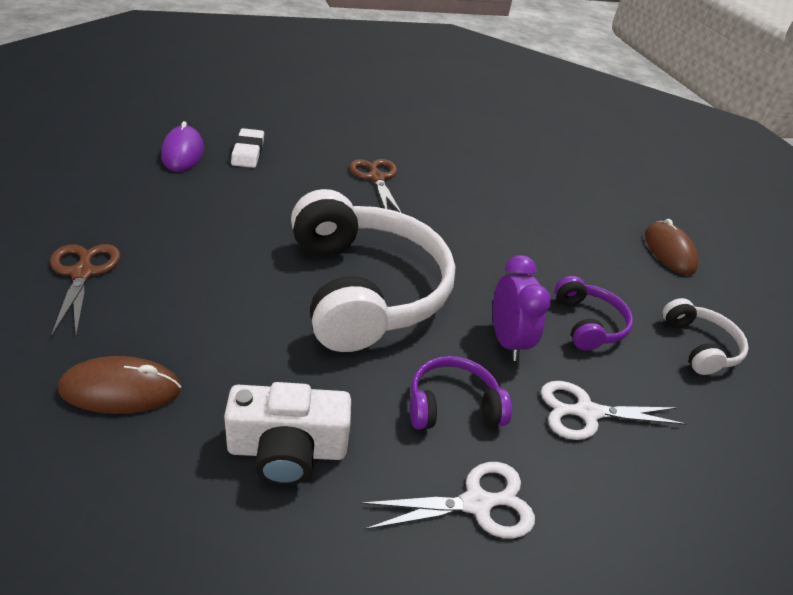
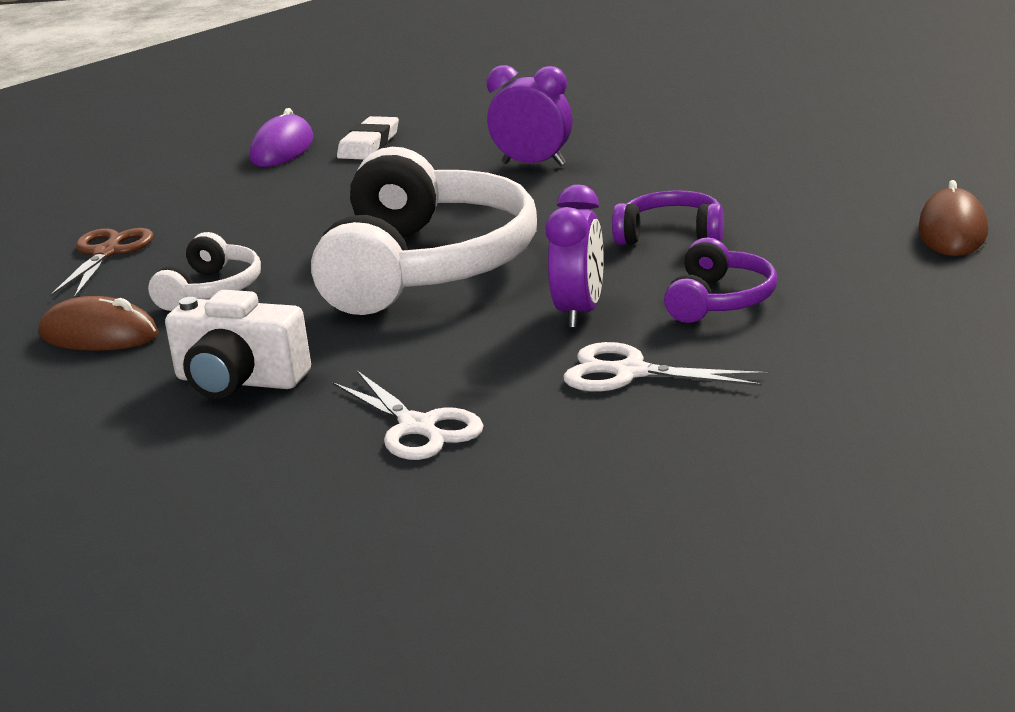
camera: 30 degrees right, 15 degrees down
brown scissors [350,159,401,213] -> purple clock [486,65,573,166]
white scissors [360,462,535,539] -> white scissors turned 45 degrees clockwise [333,371,484,460]
purple headphones [410,356,512,429] -> purple headphones moved to [612,190,724,245]
white headphones [662,298,749,375] -> white headphones moved to [148,232,261,311]

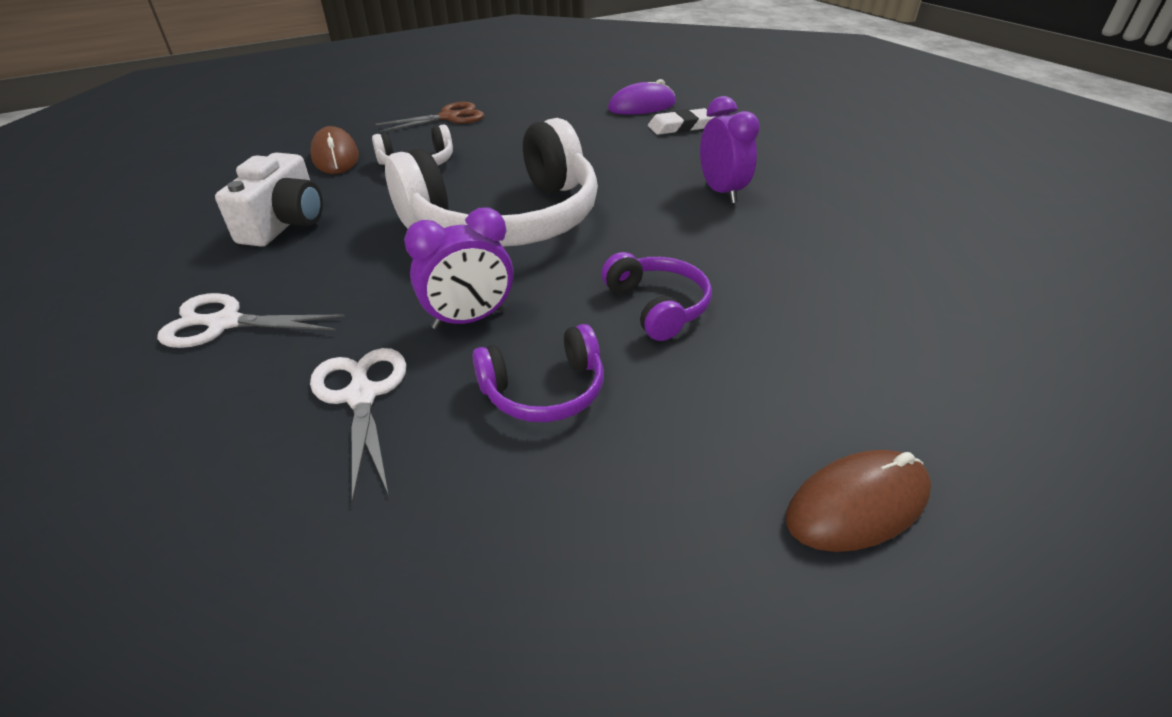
camera: 50 degrees right, 15 degrees up
white camera [165,290,311,399] -> white camera turned 150 degrees counterclockwise [215,152,323,247]
white scissors [333,371,484,460] -> white scissors turned 75 degrees clockwise [157,293,345,348]

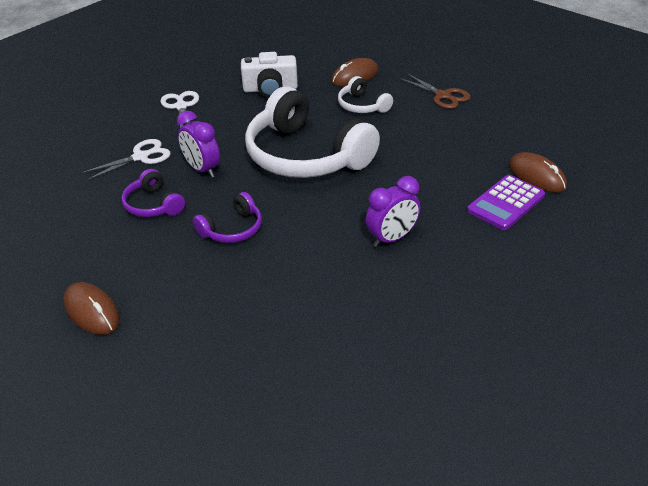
camera: 75 degrees right, 0 degrees up
purple mouse [608,79,676,114] -> brown mouse [509,152,567,192]
white eraser [648,108,715,135] -> purple calculator [467,175,545,230]

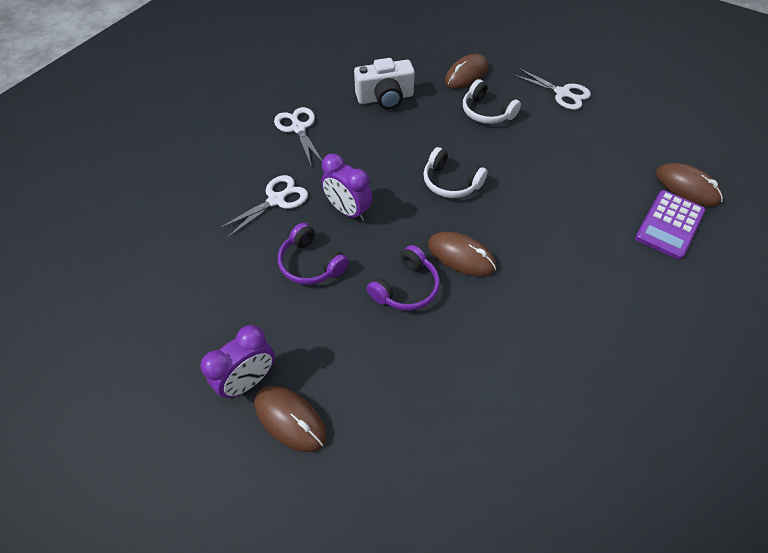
camera: 10 degrees left, 15 degrees up
white headphones [245,86,380,178] -> white headphones [423,147,488,198], size x0.46
purple clock [366,176,420,247] -> purple clock moved to [200,325,275,398]
brown scissors [399,73,470,109] -> white scissors [512,68,591,110]
none -> brown mouse [428,231,496,277]

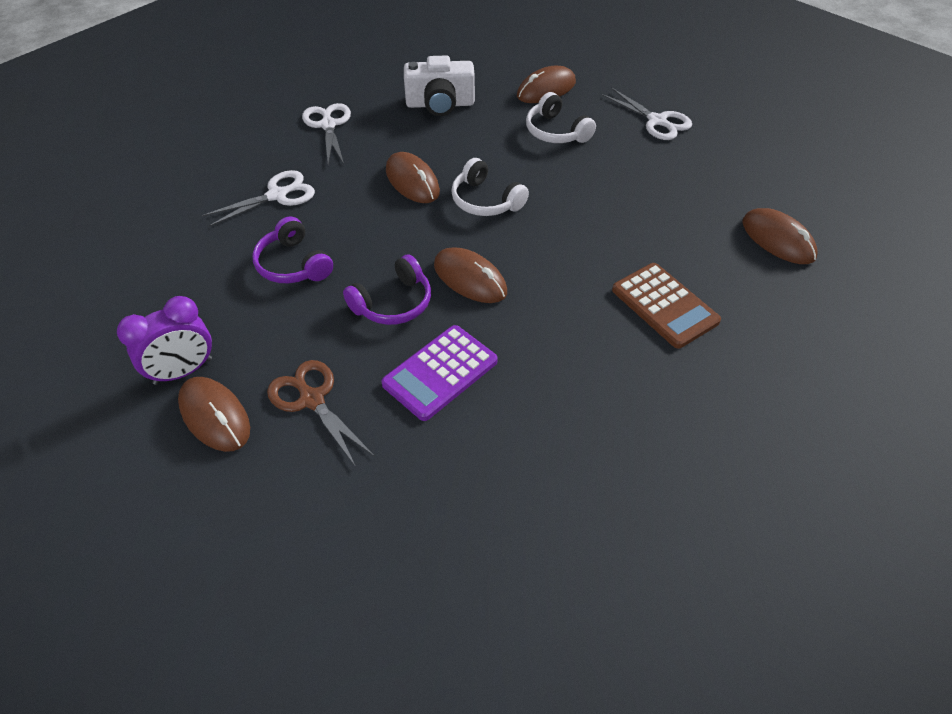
camera: 10 degrees right, 5 degrees down
purple clock [321,154,373,221] -> none
purple calculator [635,190,705,260] -> purple calculator moved to [381,325,498,421]
none -> brown scissors [267,360,375,467]
none -> brown mouse [386,152,440,203]
none -> brown calculator [612,263,721,349]

